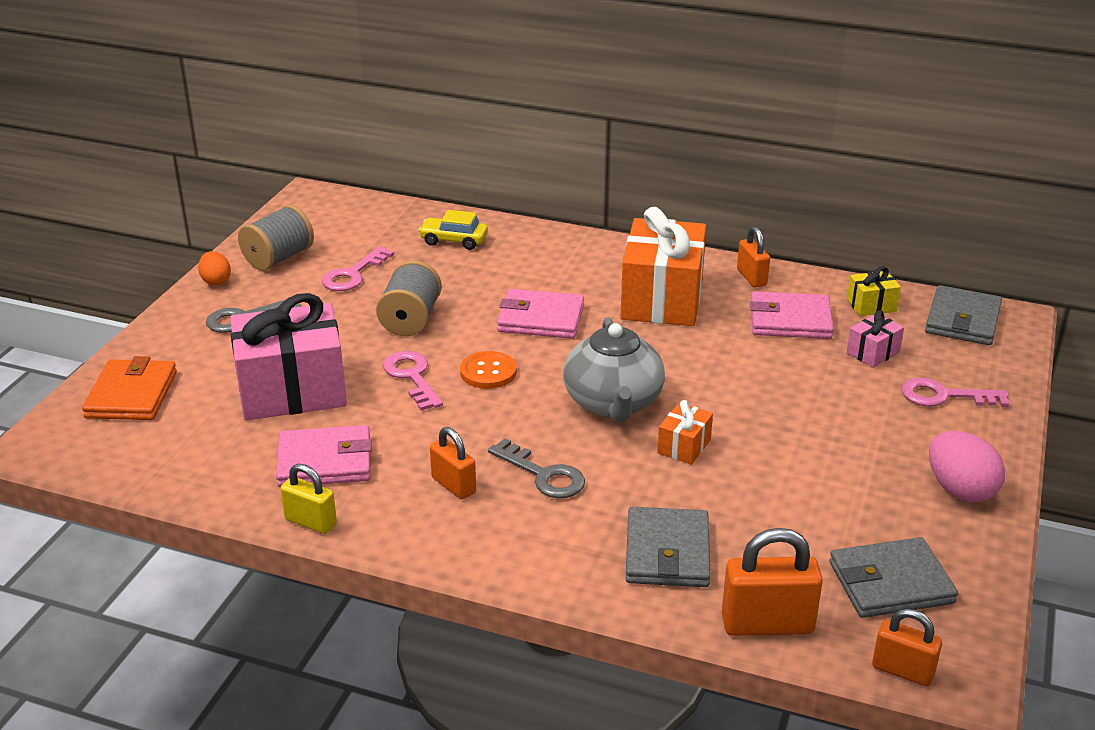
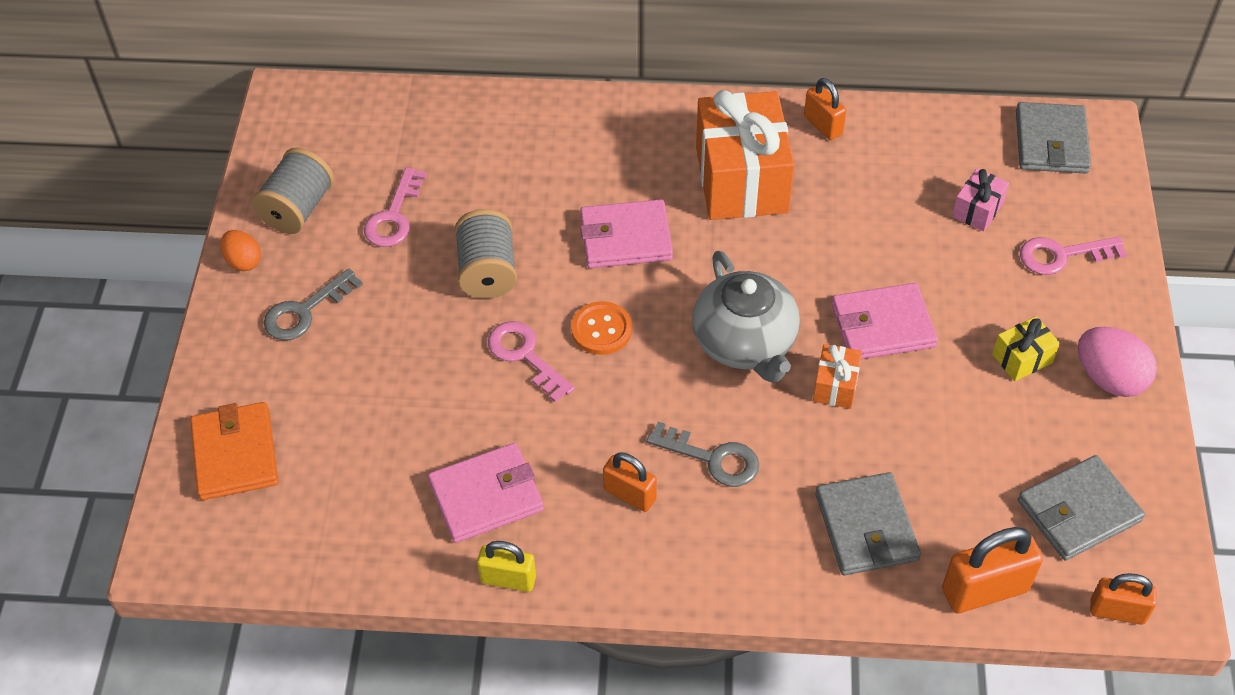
camera: 15 degrees left, 20 degrees up
pink gift [230,293,347,420] -> none
yellow car [418,210,488,250] -> none
pink wallet [750,291,834,339] -> pink wallet moved to [832,283,938,359]
yellow gift [847,266,901,316] -> yellow gift moved to [992,316,1060,381]

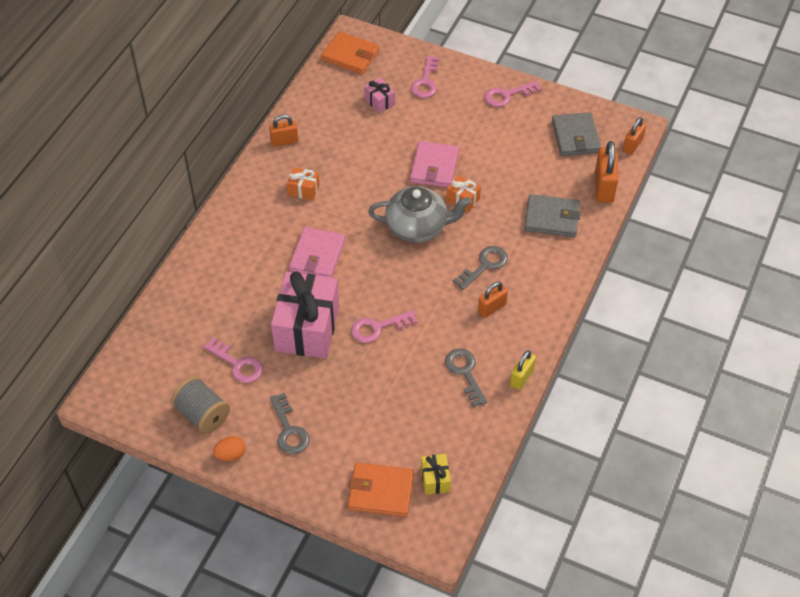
camera: 70 degrees left, 0 degrees up
pink wallet [428,443,544,543] -> grey key [445,349,487,407]
grey spool [455,209,517,299] -> pink gift [271,271,339,359]
orange button [571,301,632,355] -> none
orange gift [696,90,795,220] -> orange gift [287,167,320,200], size x0.44
yellow gift [992,316,1060,381] -> yellow gift moved to [421,454,451,495]
grey wallet [1016,102,1091,174] -> orange wallet [321,32,380,74]
pink egg [1078,327,1157,397] -> pink key [485,81,542,107]

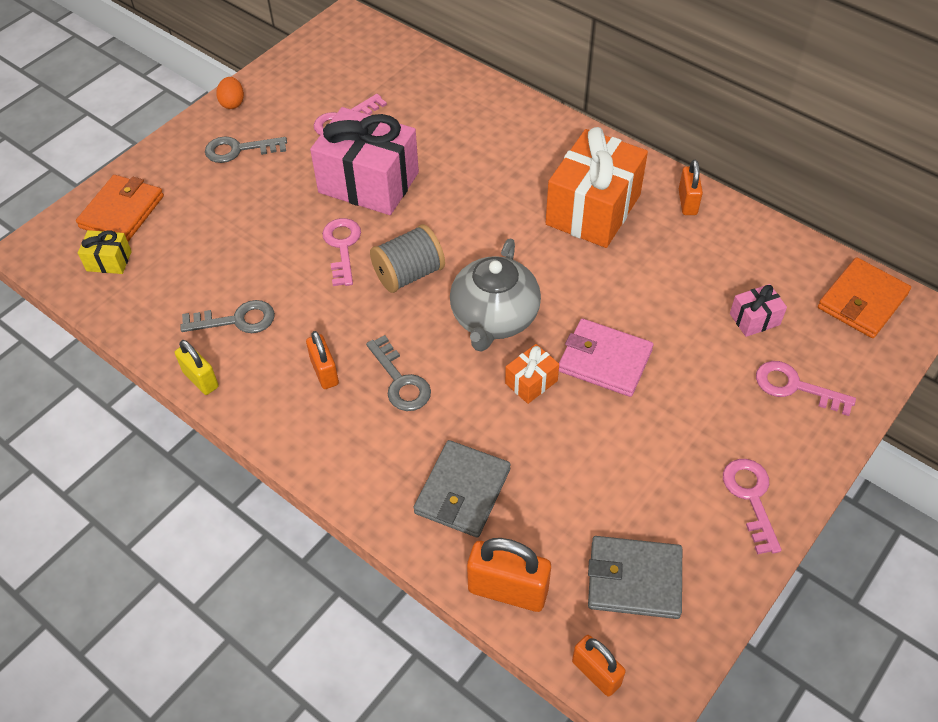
camera: 105 degrees right, 0 degrees up
grey spool [171,376,230,434] -> grey spool moved to [370,224,445,293]
orange gift [287,167,320,200] -> orange gift [546,127,648,248], size x2.26
pink wallet [289,227,345,278] -> none

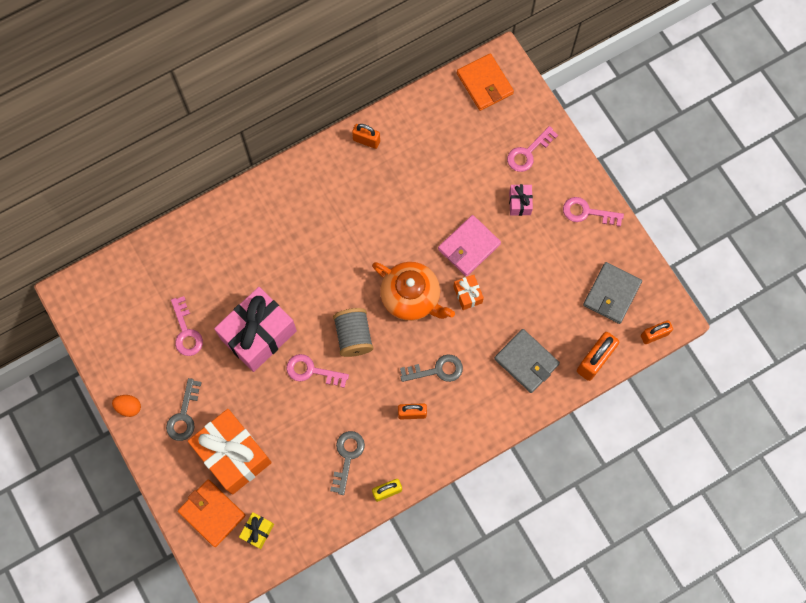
camera: 70 degrees left, 20 degrees up
grey teapot [450,239,541,352] -> orange teapot [372,262,455,321]
orange gift [546,127,648,248] -> orange gift moved to [188,409,272,495]
pink gift [730,284,787,337] -> pink gift moved to [509,184,533,216]

